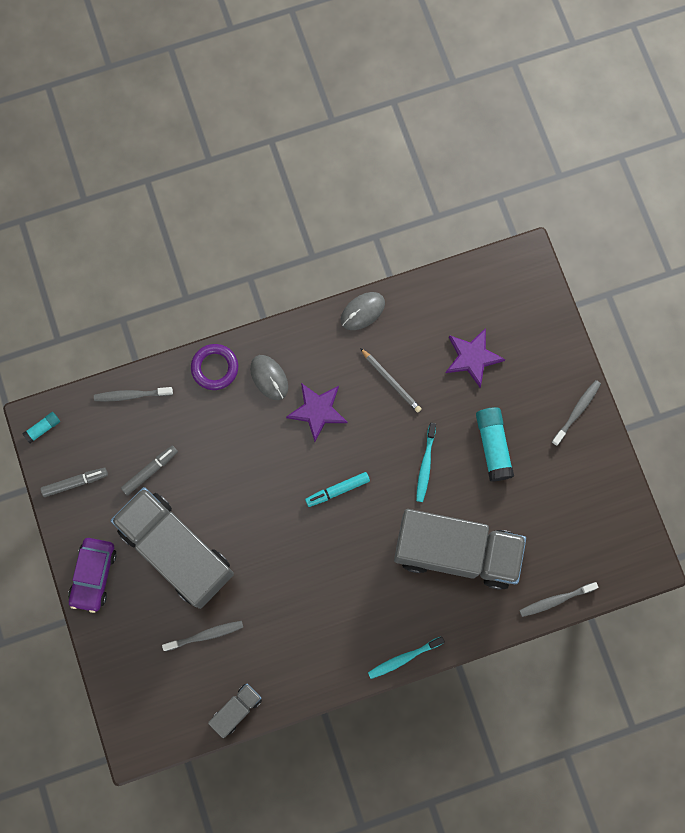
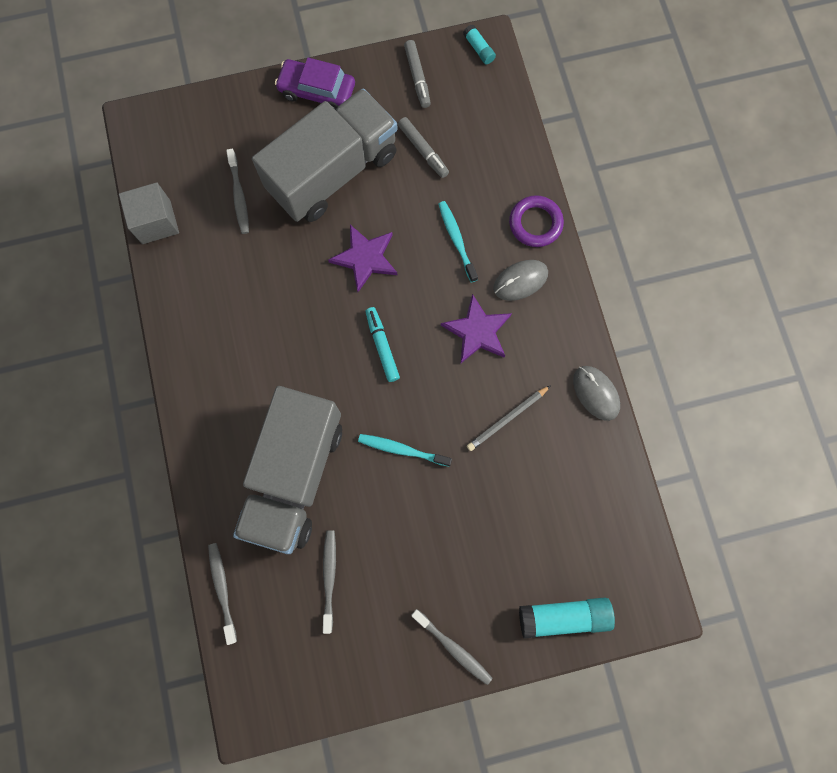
camera: 95 degrees right, 0 degrees up
grey toothbrush [94,387,173,402] -> grey toothbrush moved to [323,531,336,634]
grey truck [208,684,262,738] -> grey cube [119,182,179,244]
turquoise toothbrush [368,637,445,679] -> turquoise toothbrush moved to [438,201,478,282]
purple star [446,328,505,387] -> purple star moved to [328,225,397,292]
turquoise glue stick [476,407,514,482] -> turquoise glue stick moved to [519,598,615,639]

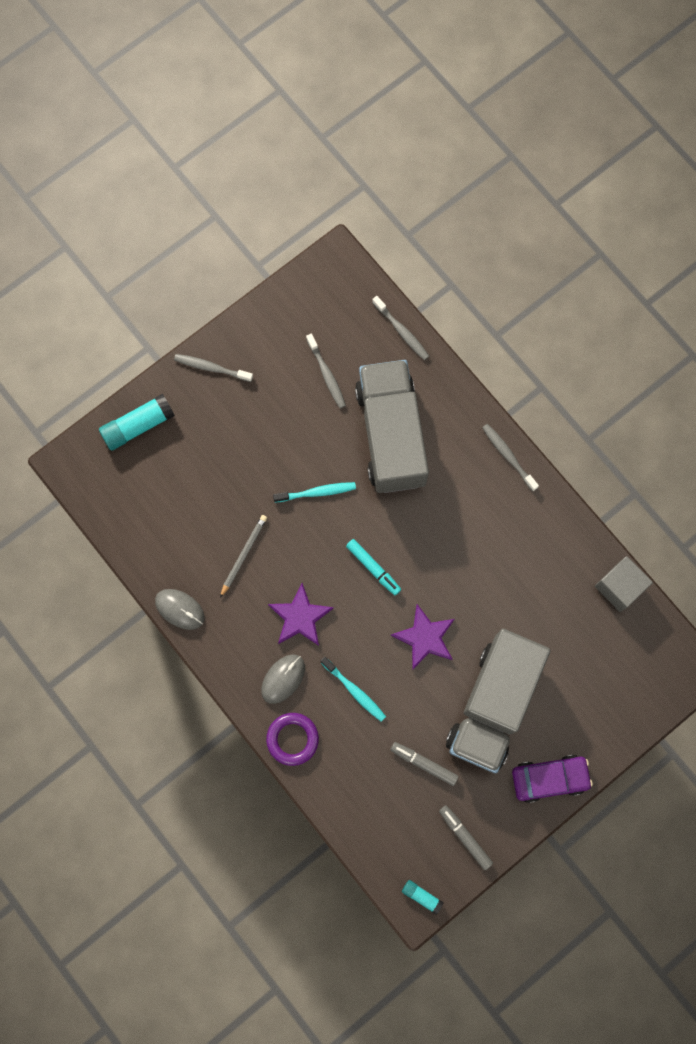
camera: 155 degrees right, 0 degrees up
grey toothbrush [226,149,249,234] -> grey toothbrush moved to [482,424,539,491]

